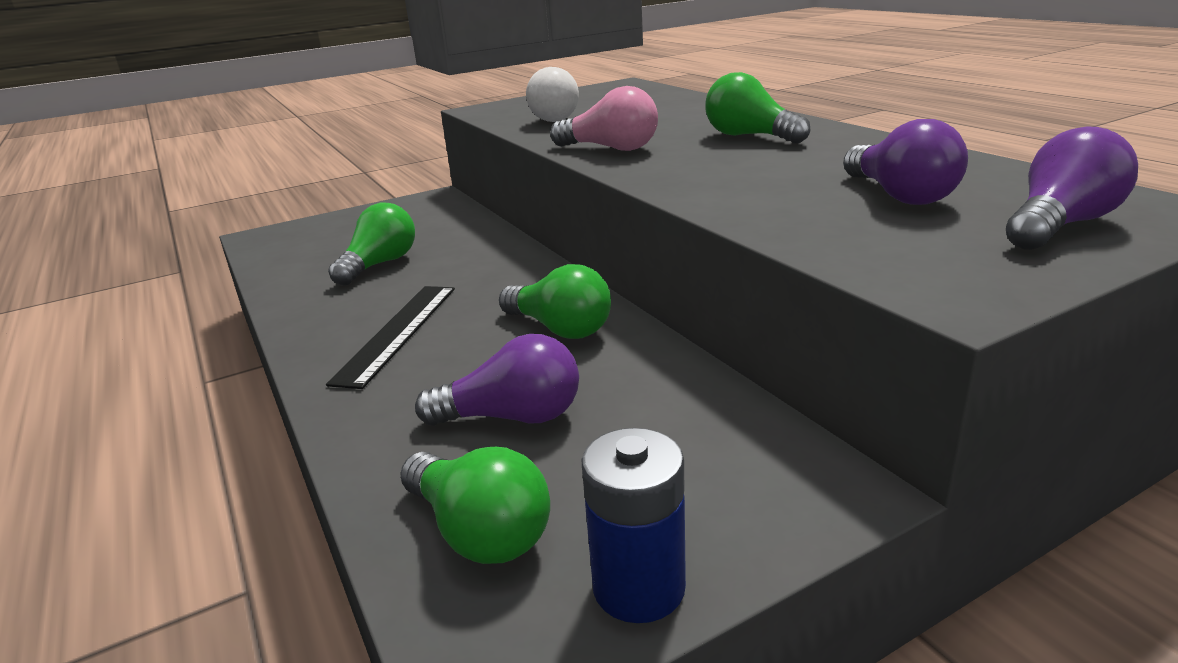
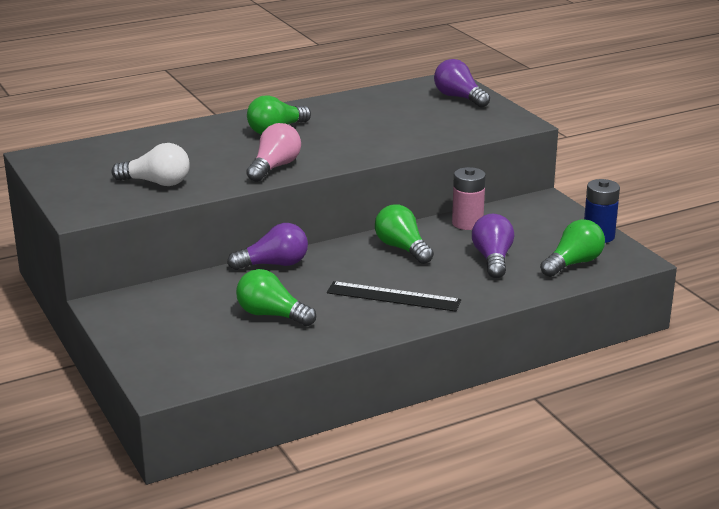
camera: 90 degrees left, 0 degrees up
green light bulb [499,264,611,339] -> green light bulb turned 75 degrees counterclockwise [375,204,434,264]
purple light bulb [843,119,968,205] -> purple light bulb moved to [227,223,308,270]
none -> pink battery [452,167,486,230]

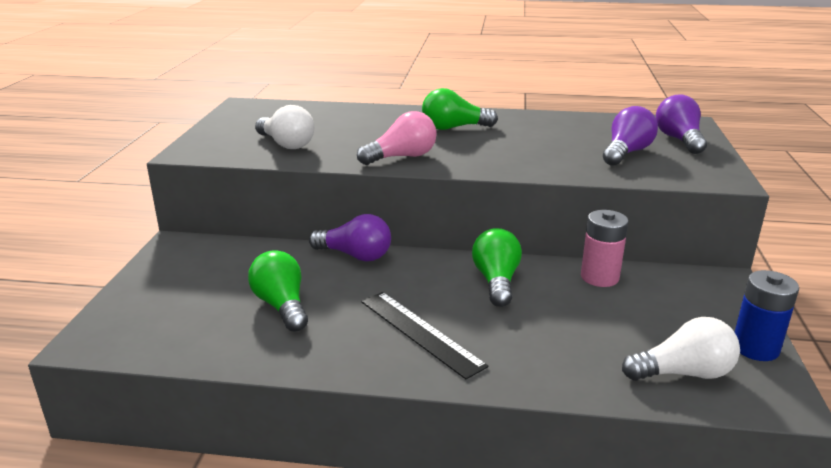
camera: 35 degrees right, 0 degrees up
purple light bulb [472,214,514,278] -> purple light bulb moved to [603,106,658,166]
green light bulb [540,219,605,277] -> white light bulb [622,317,740,381]

